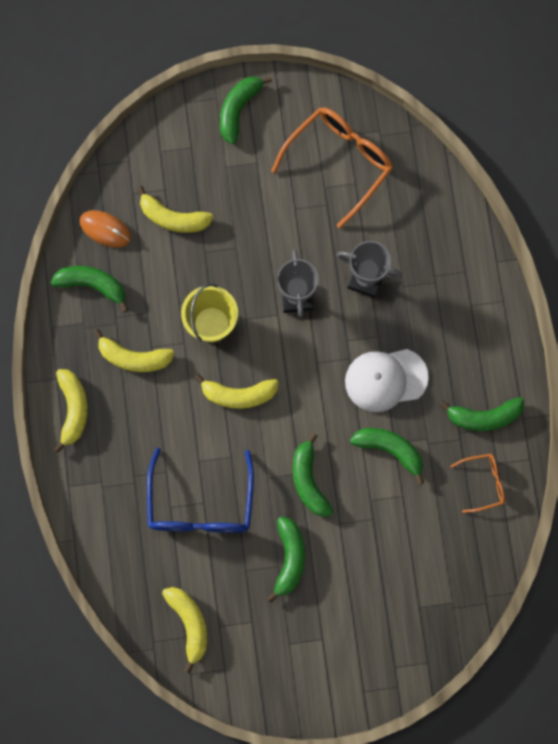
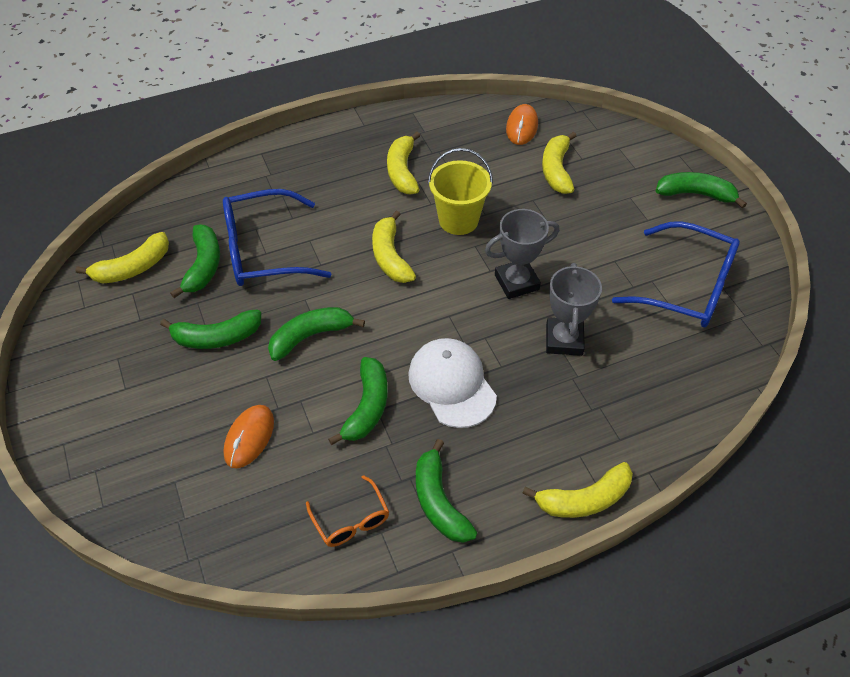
camera: 75 degrees right, 25 degrees down
green banana [51,266,129,312] -> green banana moved to [170,225,220,298]
yellow banana [54,369,88,453] -> yellow banana moved to [522,462,633,518]
orange glasses [271,108,393,228] -> blue glasses [612,221,740,327]
none -> orange mouse [224,405,274,468]

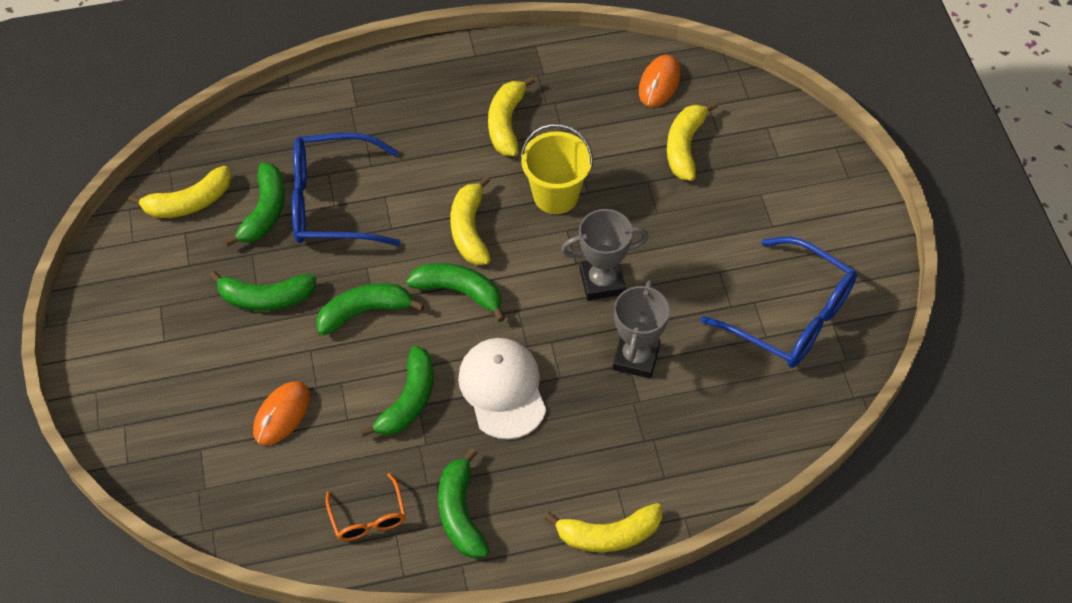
camera: 10 degrees right, 5 degrees up
green banana [656,172,747,208] -> green banana moved to [406,263,505,322]

